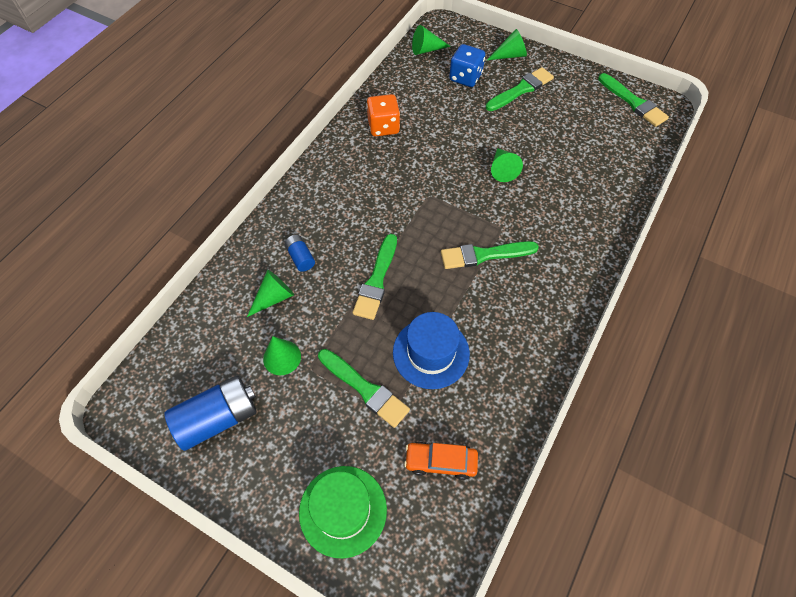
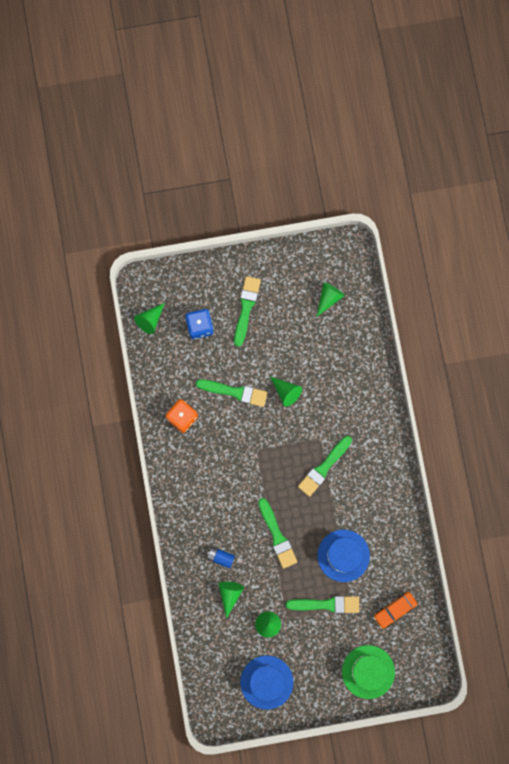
camera: 40 degrees left, 20 degrees up
blue battery [164,375,257,451] -> blue hat [240,655,293,710]
green cone [487,29,527,60] -> green cone moved to [316,282,345,317]
green brush [598,73,669,127] -> green brush moved to [196,379,268,407]

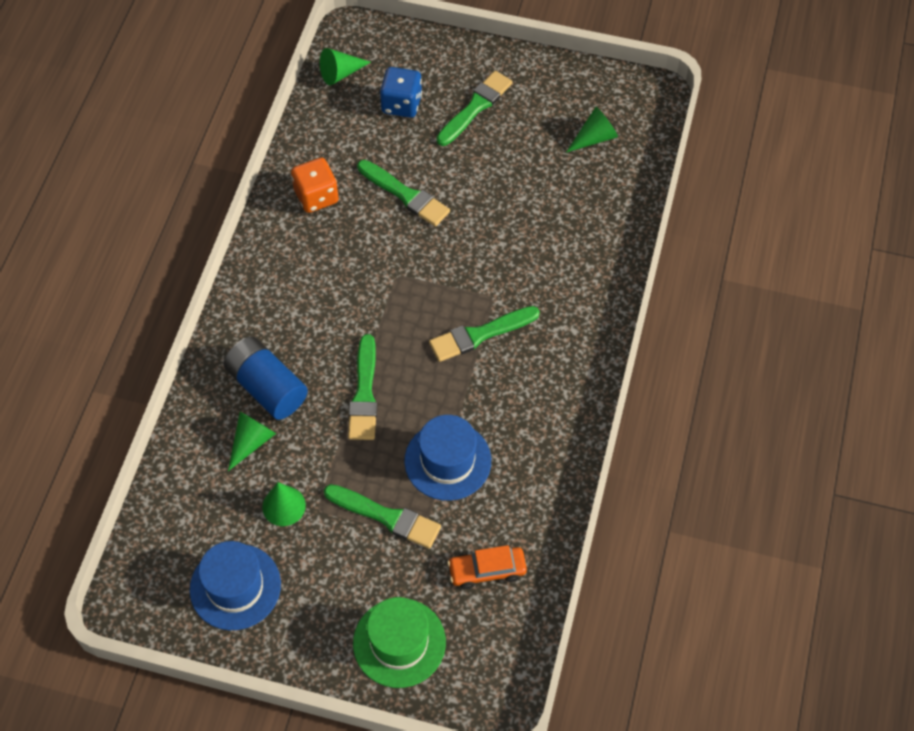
camera: 25 degrees right, 20 degrees down
blue battery [207,547,235,568] -> blue battery [223,336,308,420], size x1.96
green cone [270,376,302,407] -> none

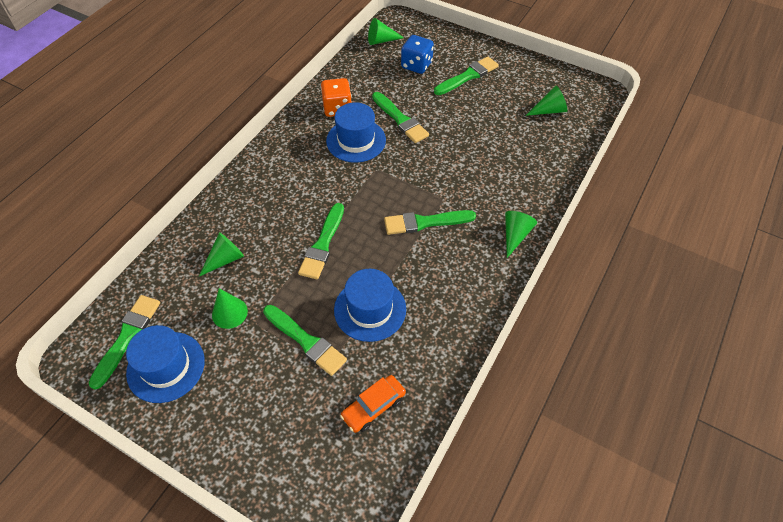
camera: 15 degrees right, 5 degrees down
blue battery [223,336,308,420] -> none
green hat [353,597,446,688] -> none
orange car [447,545,527,589] -> orange car turned 45 degrees counterclockwise [340,375,406,433]
none -> green brush [89,295,160,390]
none -> blue hat [326,102,386,163]
none -> green cone [505,211,537,258]

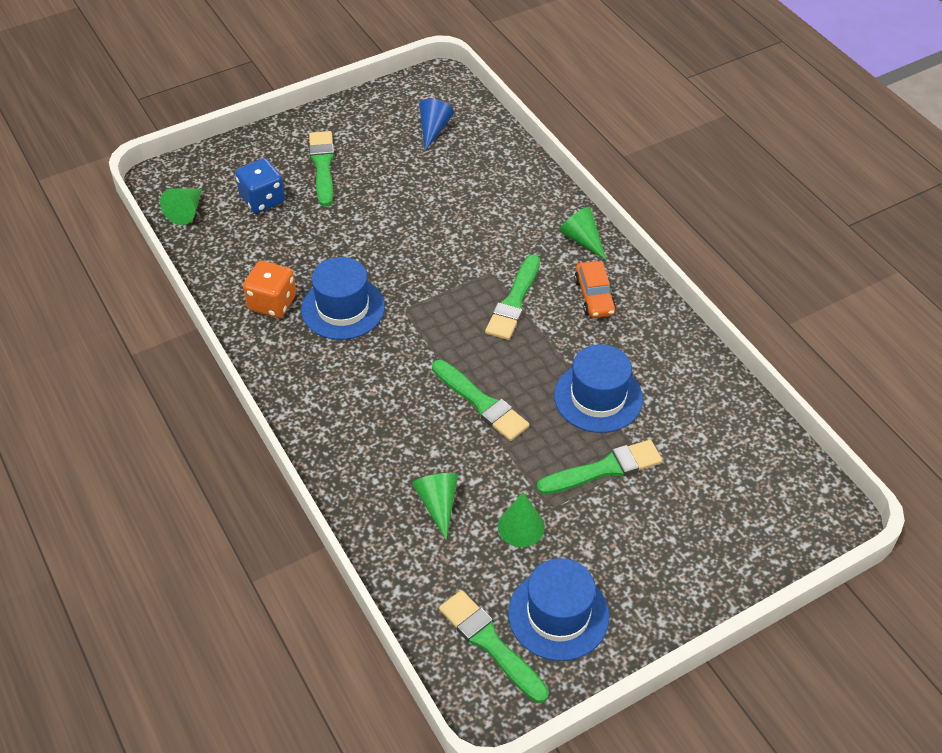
camera: 60 degrees left, 5 degrees down
orange car [340,375,406,433] -> orange car moved to [574,261,616,318]
green brush [372,92,429,143] -> none
green cone [526,86,567,116] -> blue cone [419,99,454,151]

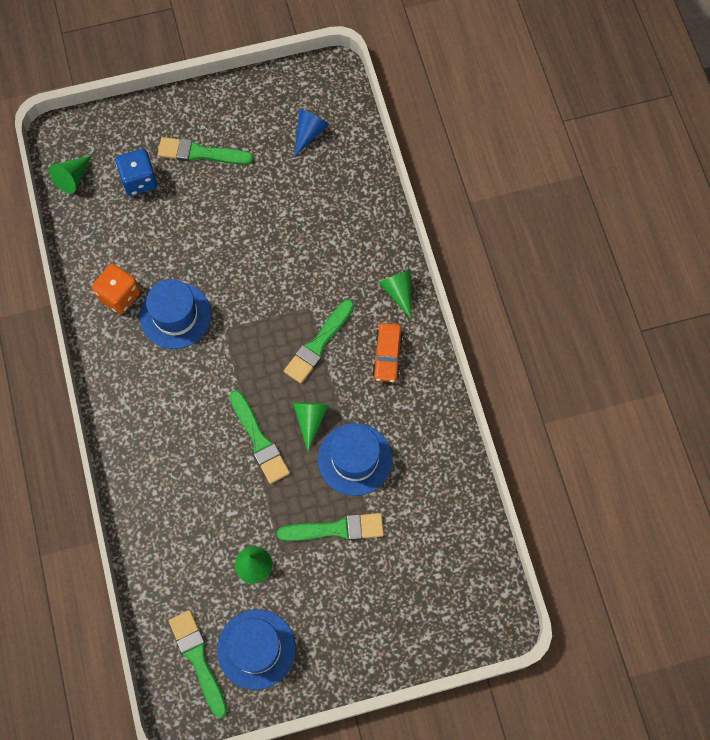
camera: 15 degrees right, 20 degrees up
green brush [309,131,335,207] -> green brush turned 90 degrees counterclockwise [158,137,254,165]
green cone [412,473,458,540] -> green cone moved to [293,402,329,451]

